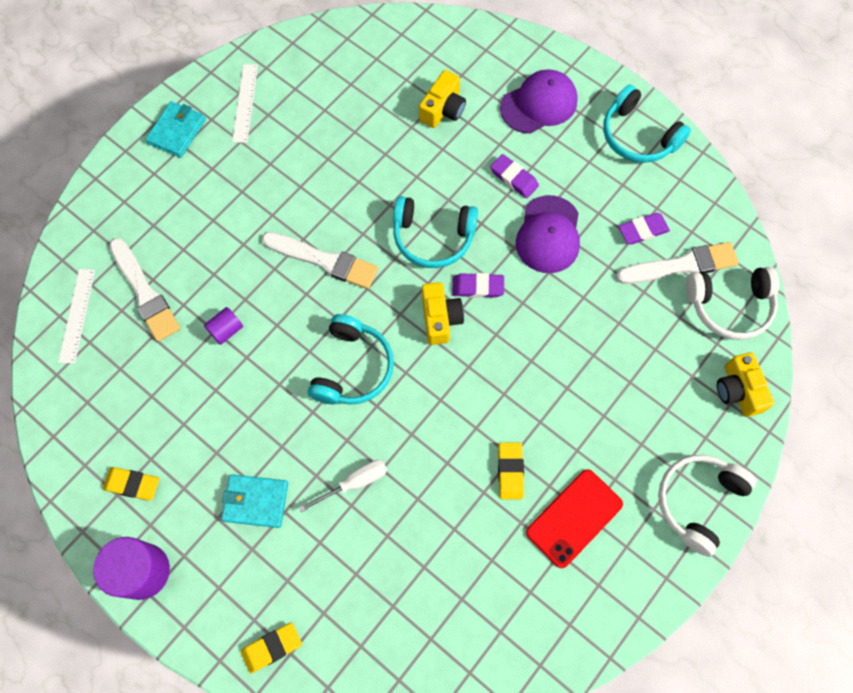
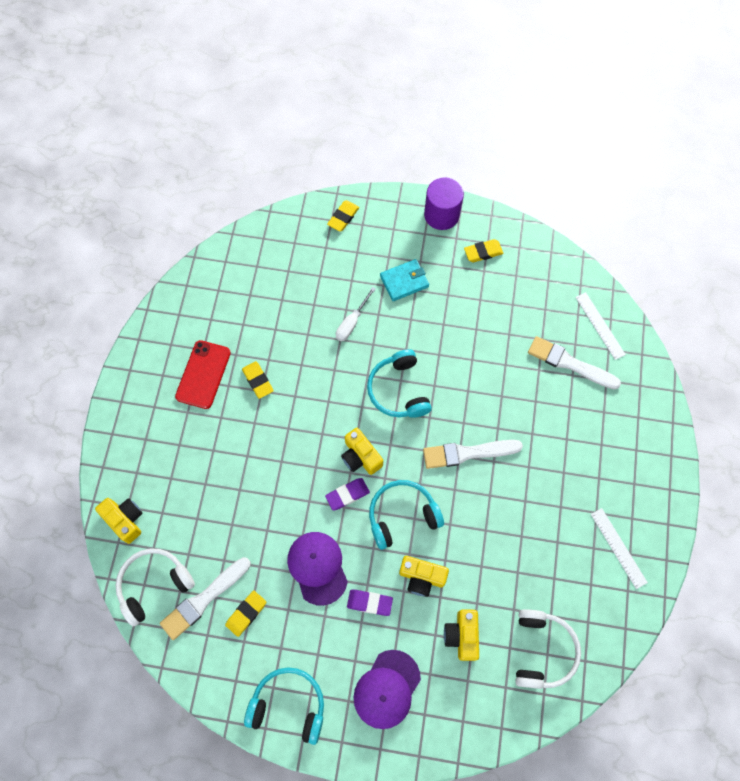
camera: 150 degrees right, 0 degrees up
turquoise wallet [145,101,206,158] -> none
purple cylinder [204,307,243,345] -> none
purple eraser [619,213,670,245] -> yellow eraser [225,590,267,637]
white headphones [658,455,756,557] -> white headphones moved to [515,609,581,689]
none -> yellow camera [399,556,449,597]

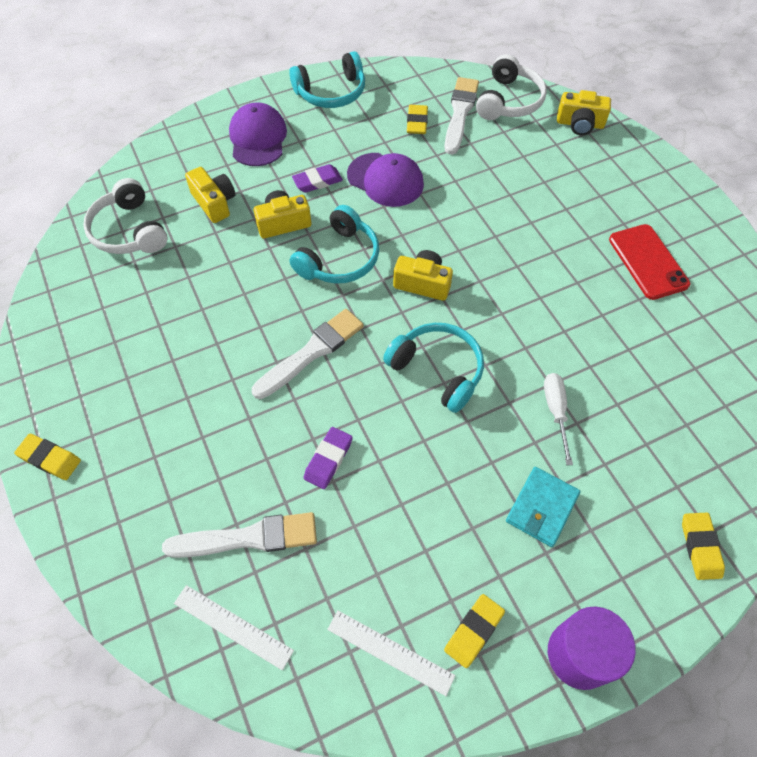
camera: 145 degrees right, 10 degrees down
yellow eraser [242,361,274,399] -> yellow eraser moved to [14,434,81,480]
purple eraser [325,478,370,511] -> purple eraser moved to [304,427,353,489]
white ruler [591,508,648,589] -> white ruler moved to [327,610,455,696]

